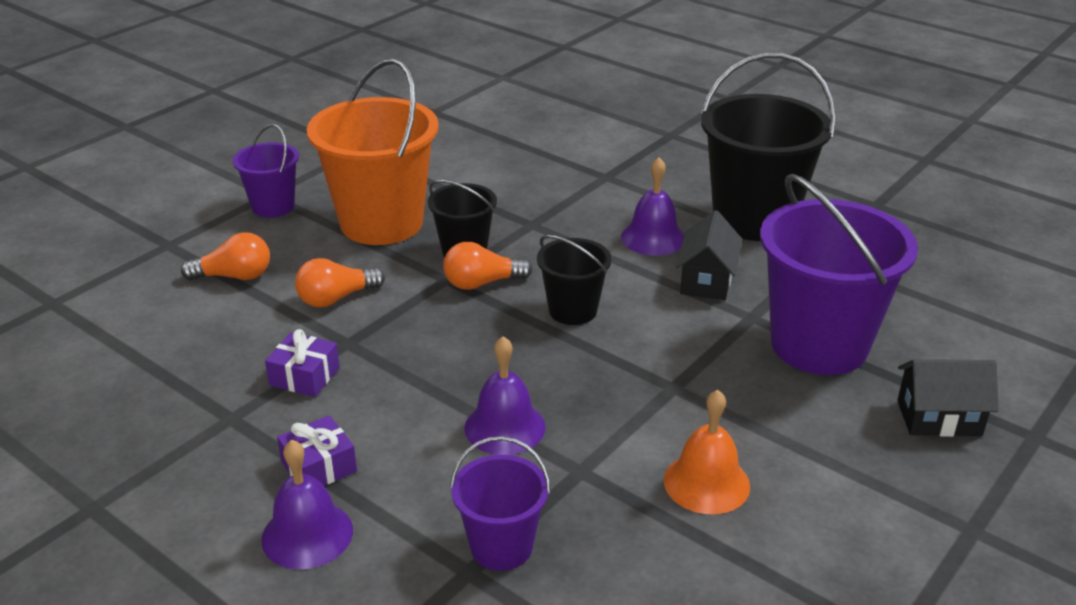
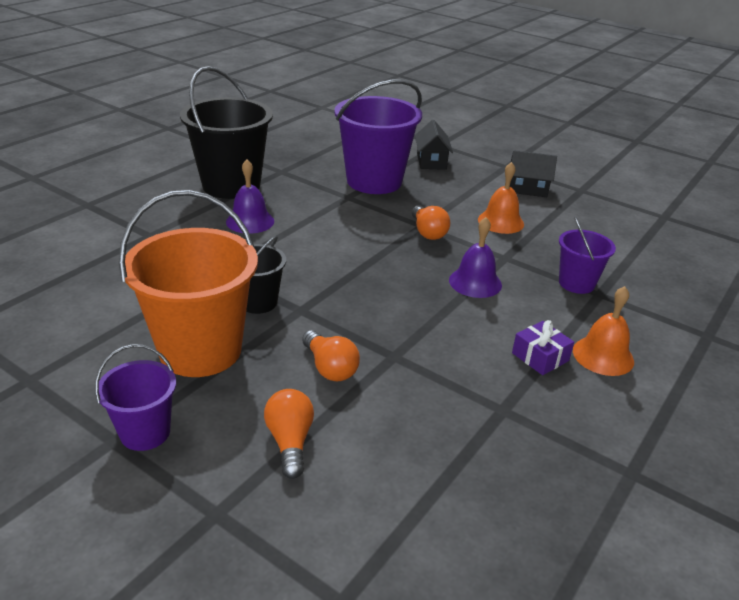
camera: 95 degrees left, 0 degrees up
purple bell [261,440,353,570] -> orange bell [573,286,634,376]
purple gift [265,329,340,397] -> none
orange light bulb [443,242,533,290] -> orange light bulb moved to [412,205,450,240]
black bucket [537,235,612,325] -> none
black house [676,210,743,300] -> black house moved to [510,150,557,197]

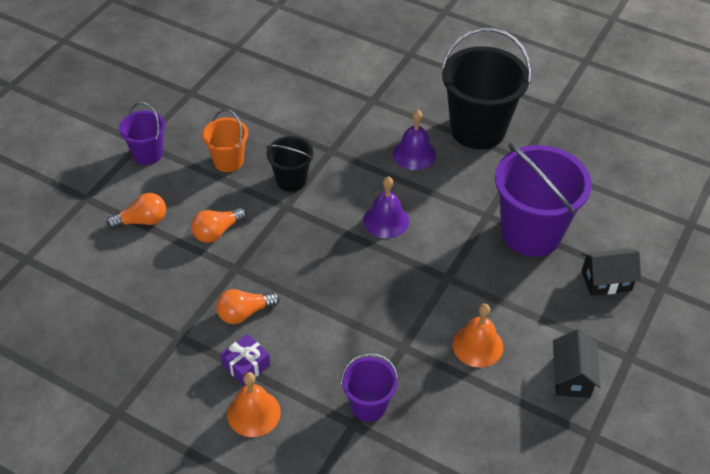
camera: 85 degrees right, 15 degrees up
orange bucket [119,190,258,377] -> orange bucket [202,109,248,172], size x0.52
orange light bulb [412,205,450,240] -> orange light bulb moved to [216,289,280,324]
purple bell [449,217,502,298] -> purple bell moved to [363,176,409,238]

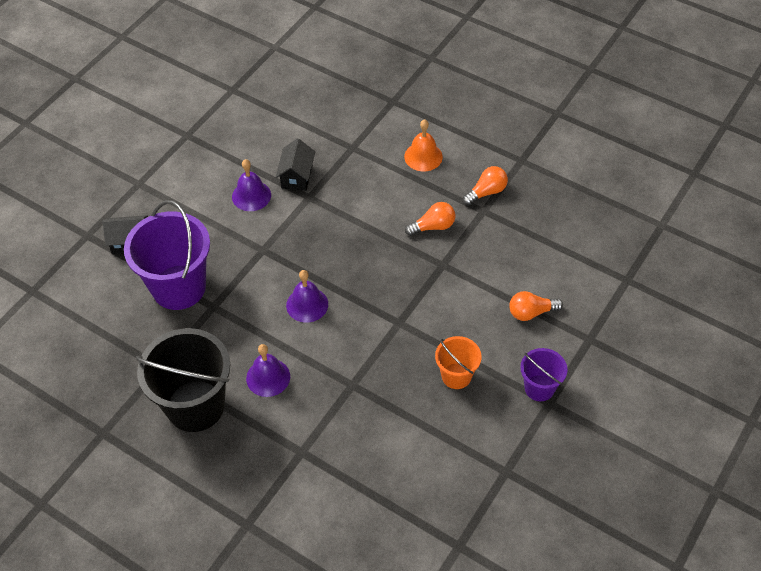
camera: 175 degrees left, 5 degrees up
orange light bulb [191,207,246,243] -> orange light bulb moved to [463,166,508,205]
purple gift [220,334,270,386] -> none
black bucket [266,136,313,192] -> none
purple bucket [341,353,399,422] -> none
orange bell [453,303,503,367] -> purple bell [232,159,271,211]
black house [553,329,601,398] -> black house moved to [276,138,315,191]

